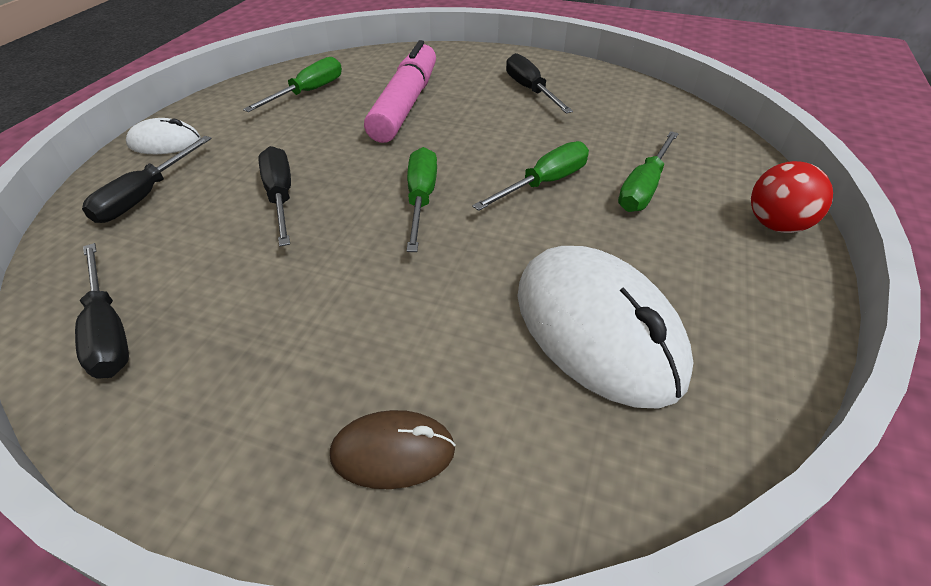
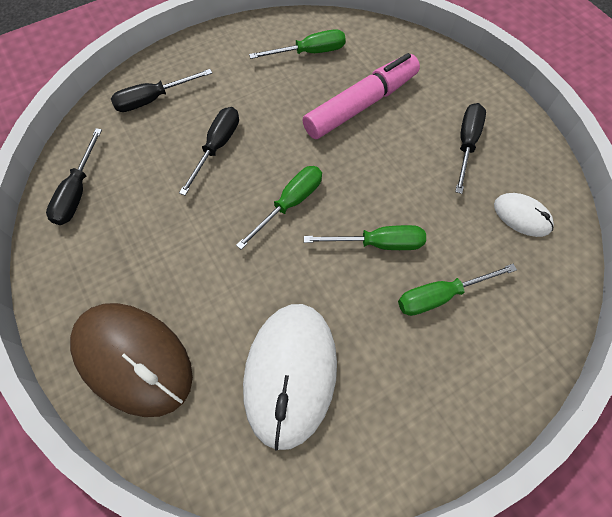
camera: 40 degrees right, 20 degrees up
white mouse [126,118,201,154] -> white mouse moved to [494,193,554,237]
brown mouse [330,410,456,489] -> brown mouse [70,303,193,417], size x2.02
red ball [751,161,833,233] -> none

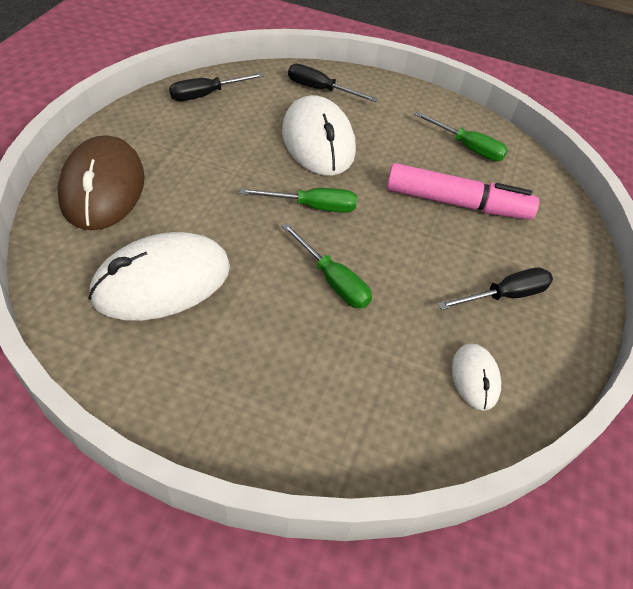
camera: 45 degrees right, 15 degrees down
black screwdriver [179,107,239,196] -> white mouse [282,95,356,176]
green screwdriver [398,264,517,316] -> none

